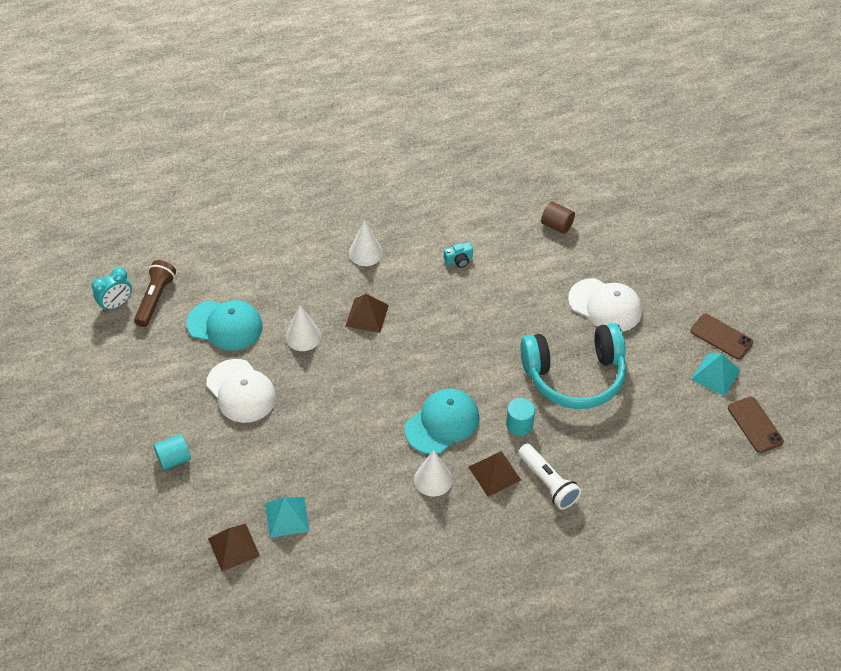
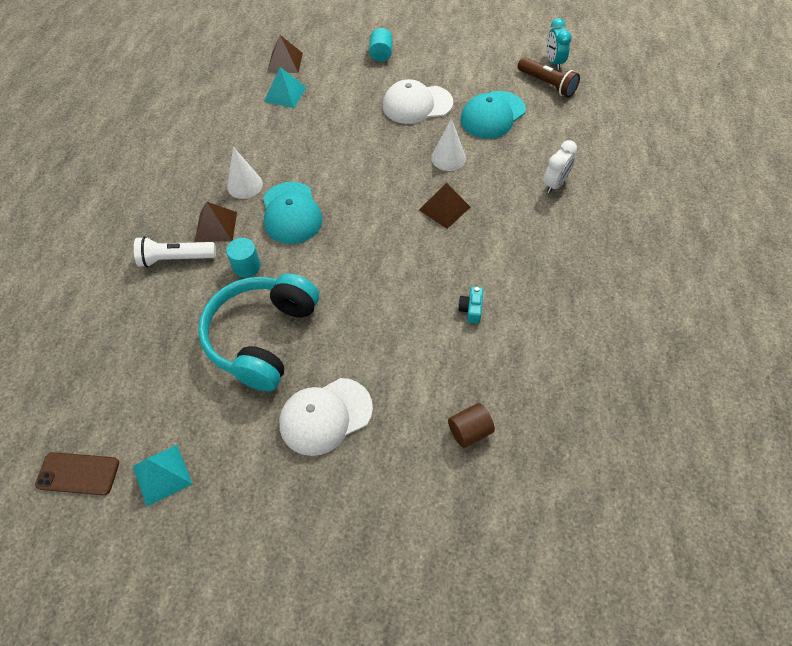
camera: 120 degrees right, 5 degrees up
white cone [349,220,383,266] -> none
brown phone [690,314,753,360] -> none
none -> white clock [544,140,577,193]

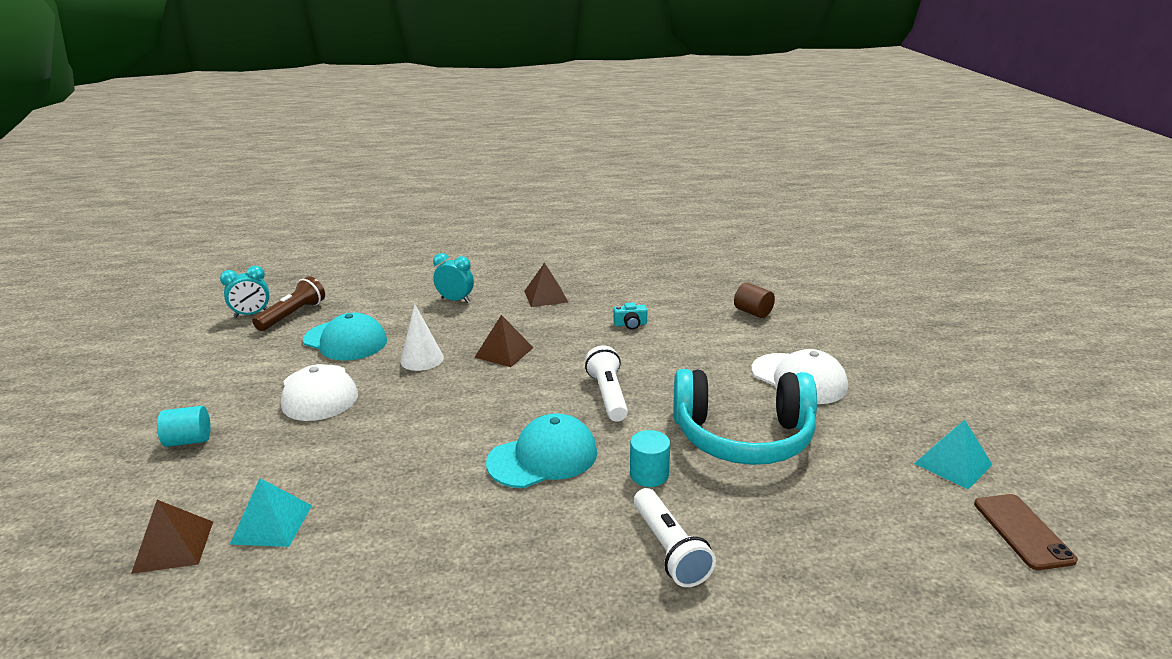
camera: 105 degrees left, 30 degrees down
brown pyramid [195,201,237,242] -> brown pyramid moved to [524,262,568,307]
white cone [227,147,263,199] -> none
white clock [544,140,577,193] -> turquoise clock [433,253,474,303]
none -> white flashlight [585,346,628,422]

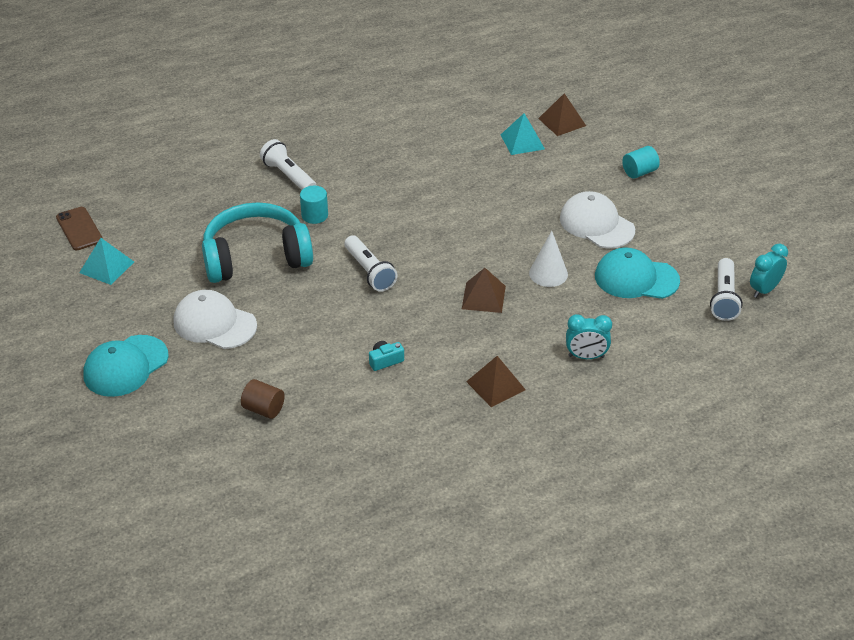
camera: 160 degrees right, 15 degrees up
brown flashlight [252,276,325,331] -> white flashlight [710,258,743,321]
turquoise cap [486,413,597,488] -> turquoise cap moved to [83,335,168,397]

